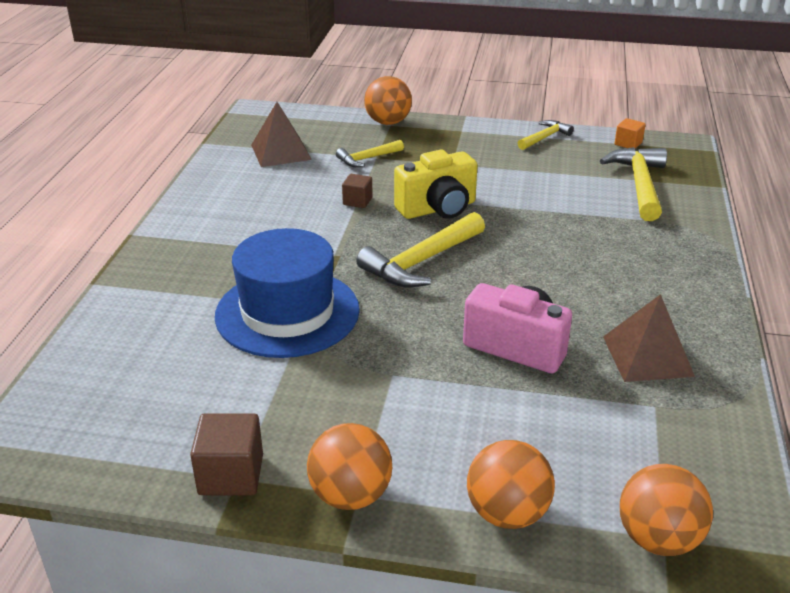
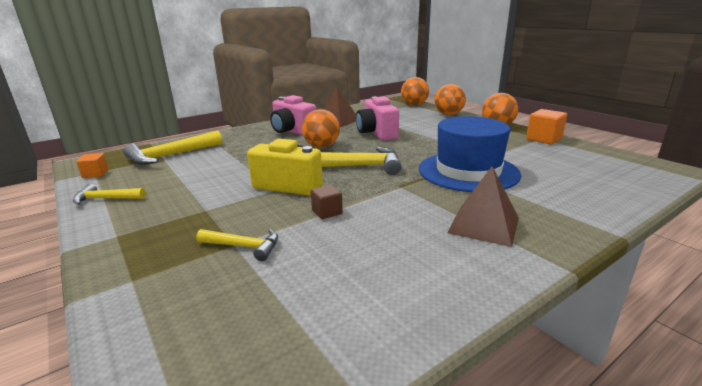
camera: 135 degrees left, 10 degrees down
brown cube [190,413,263,495] -> orange cube [526,109,567,144]
brown pyramid [251,102,312,167] -> brown pyramid moved to [447,166,519,247]
orange ball [364,76,412,125] -> orange ball moved to [302,109,340,148]
none -> pink camera [270,95,316,136]

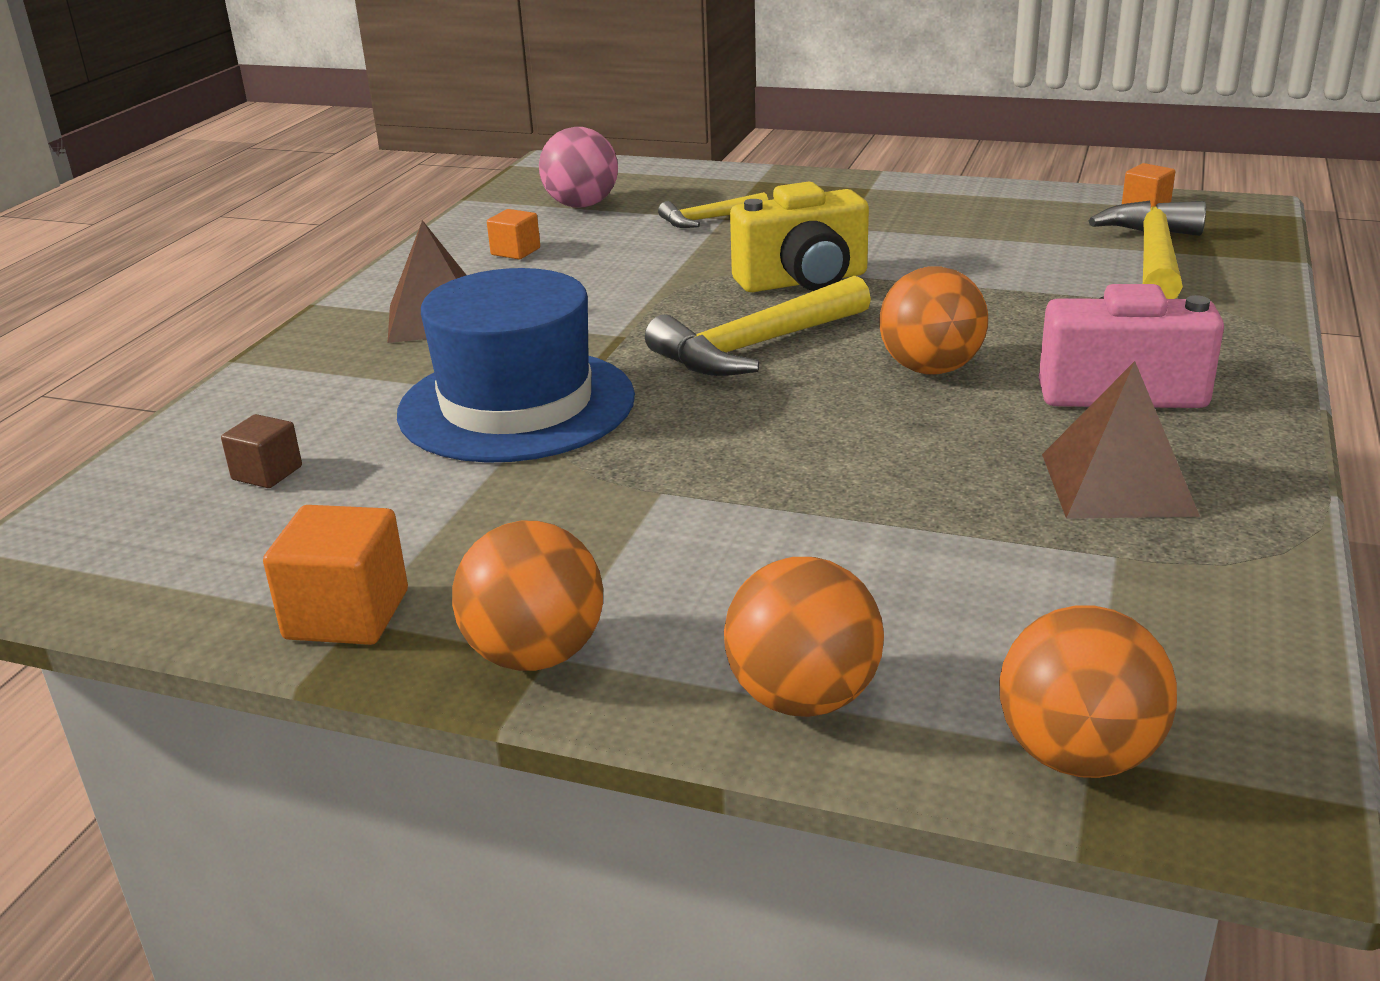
camera: 145 degrees right, 5 degrees up
yellow hammer [73,184,146,205] -> none
brown cube [311,185,343,219] -> brown cube moved to [221,414,302,488]
pink camera [356,96,399,140] -> none
none -> orange cube [487,209,540,259]
none -> pink ball [539,127,618,208]

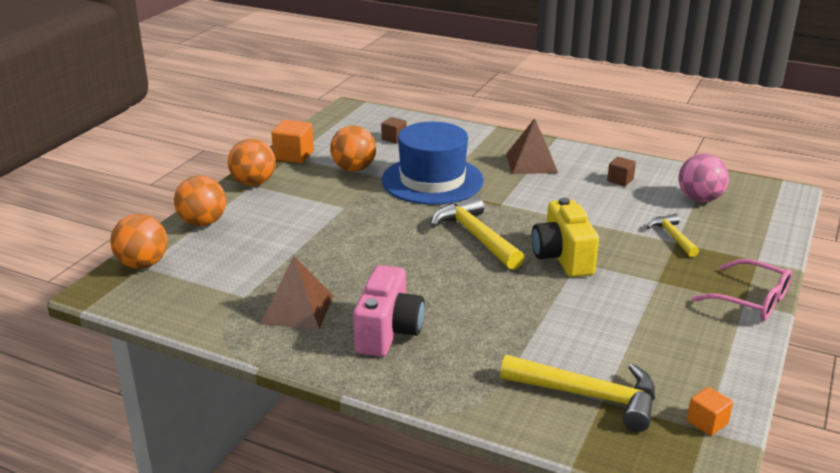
camera: 95 degrees right, 0 degrees up
orange cube [487,209,540,259] -> brown cube [607,157,636,186]
orange ball [879,266,988,374] -> orange ball moved to [330,126,376,172]
none -> pink glasses [692,259,792,321]

